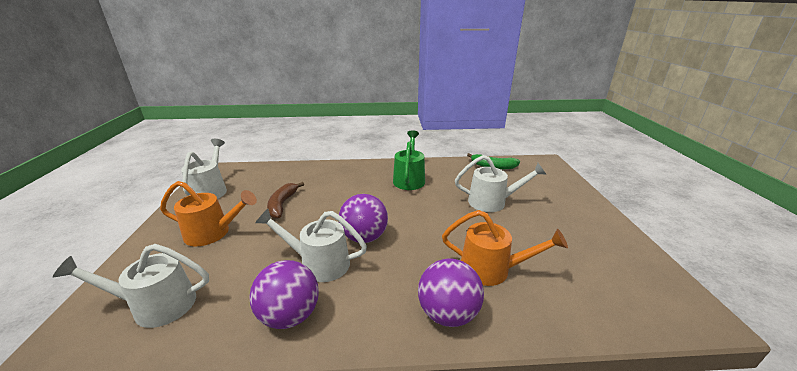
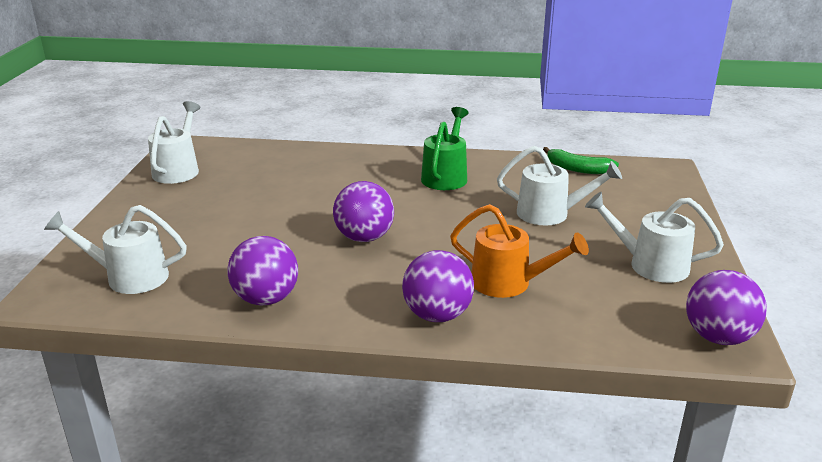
camera: 10 degrees right, 0 degrees up
orange watering can [160,181,257,246] -> none
white watering can [255,209,367,282] -> white watering can moved to [585,192,724,283]
brown banana [267,182,304,219] -> none
none -> purple ball [686,270,767,345]

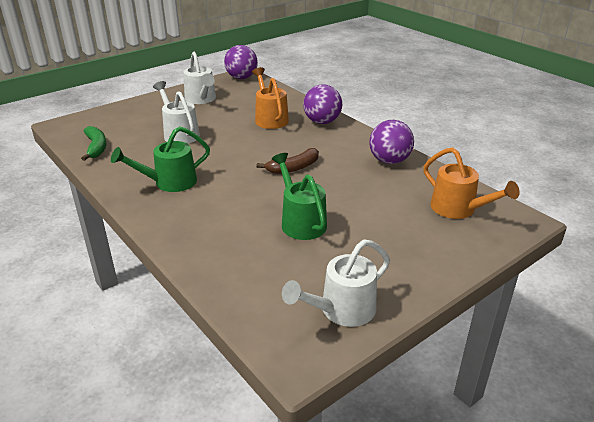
camera: 135 degrees left, 5 degrees up
white watering can [44,205,187,294] -> orange watering can [423,147,520,219]
purple ball [333,181,394,242] -> brown banana [256,148,319,174]
none -> green watering can [272,153,327,240]

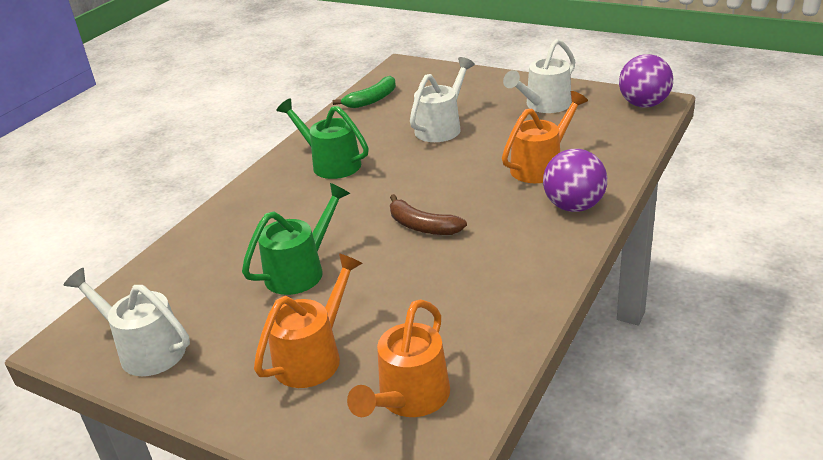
camera: 70 degrees right, 0 degrees up
purple ball [369,120,414,164] -> none
none -> orange watering can [254,253,362,388]

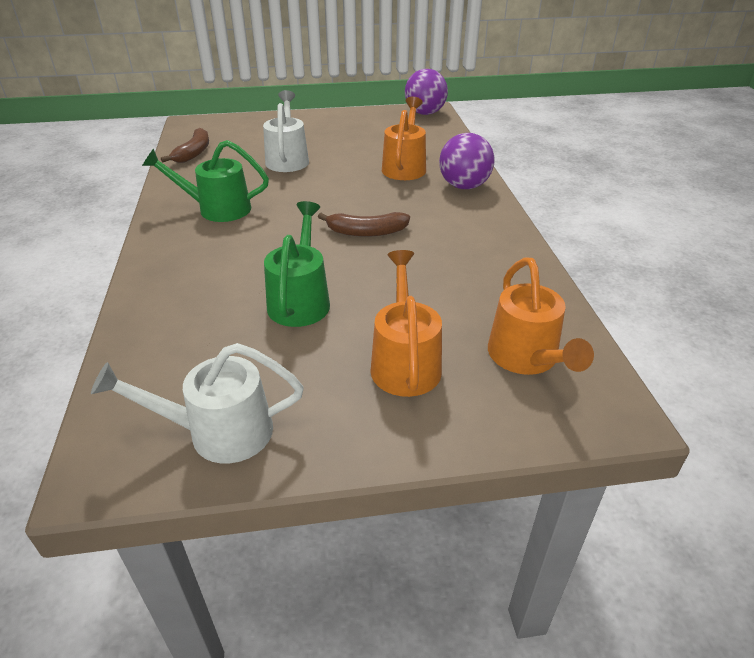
camera: 40 degrees left, 5 degrees up
green banana [333,76,396,108] -> brown banana [161,128,209,163]
white watering can [503,39,575,113] -> none

